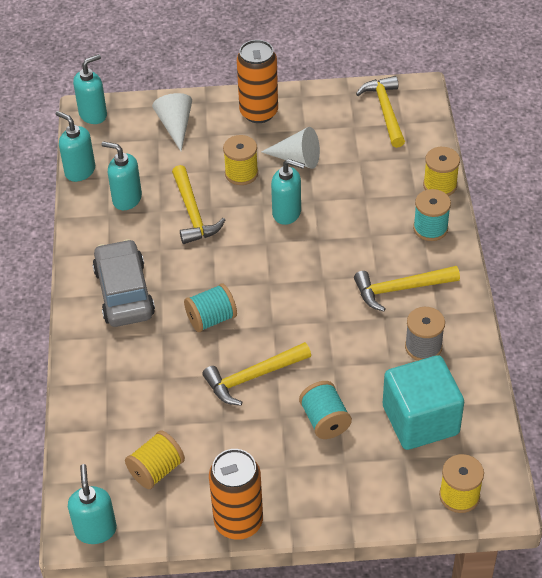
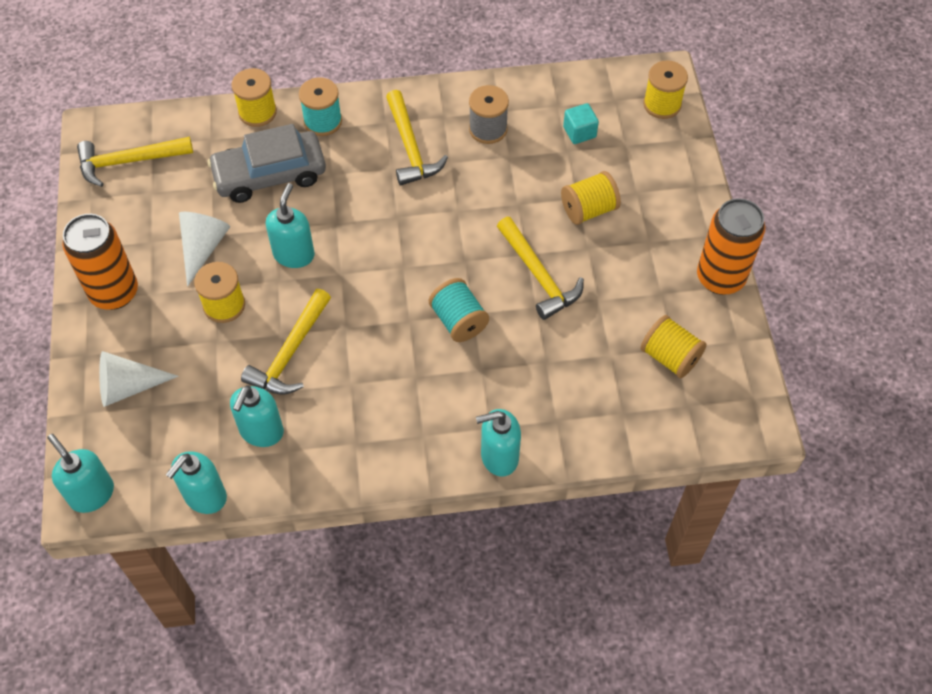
camera: 95 degrees left, 10 degrees up
turquoise soap dispenser [68,464,117,544] -> turquoise soap dispenser moved to [476,409,521,477]
grey car [92,239,155,327] -> grey car moved to [207,124,326,203]
yellow hammer [172,165,225,244] -> yellow hammer turned 135 degrees clockwise [241,289,331,395]
turquoise spool [299,381,352,439] -> yellow spool [561,171,621,225]
turquoise cube [383,355,464,450] -> turquoise cube [563,103,599,144], size x0.43

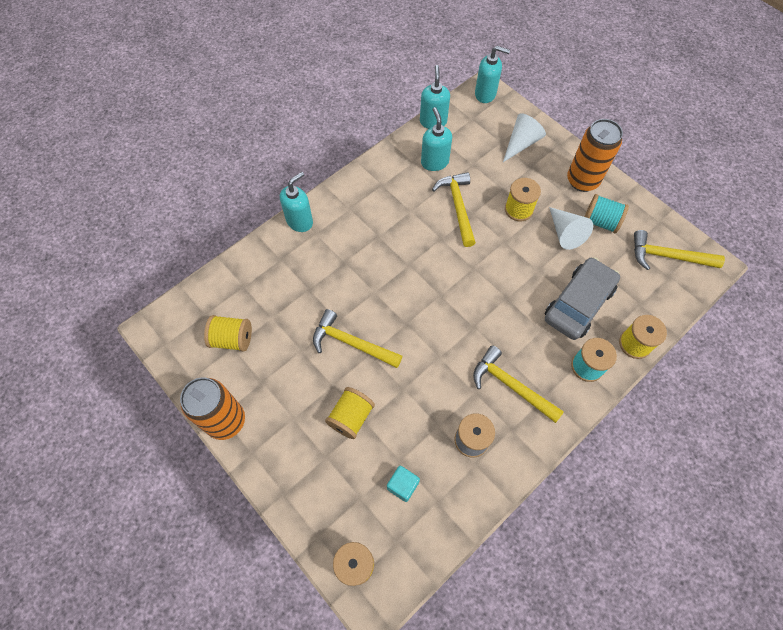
camera: 145 degrees right, 5 degrees up
yellow hammer [77,136,193,187] -> yellow hammer turned 120 degrees counterclockwise [634,230,725,270]
turquoise soap dispenser [266,183,315,268] -> none
turquoise spool [429,278,489,342] -> turquoise spool moved to [585,194,629,233]

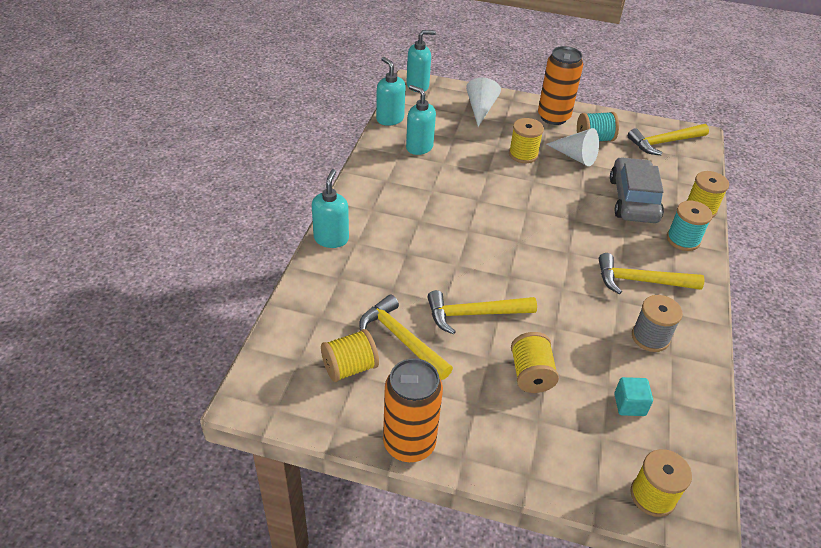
camera: 35 degrees left, 20 degrees down
yellow hammer [432,172,476,247] -> yellow hammer moved to [359,294,453,380]

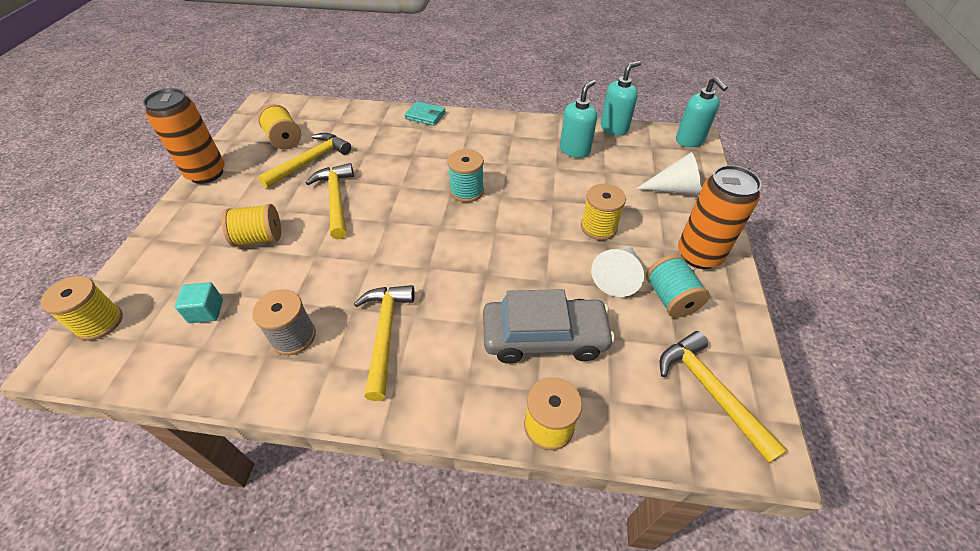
camera: 85 degrees right, 5 degrees up
turquoise soap dispenser [312,169,349,248] -> turquoise wallet [404,101,446,126]
turquoise spool [667,201,713,251] -> turquoise spool moved to [447,149,484,202]

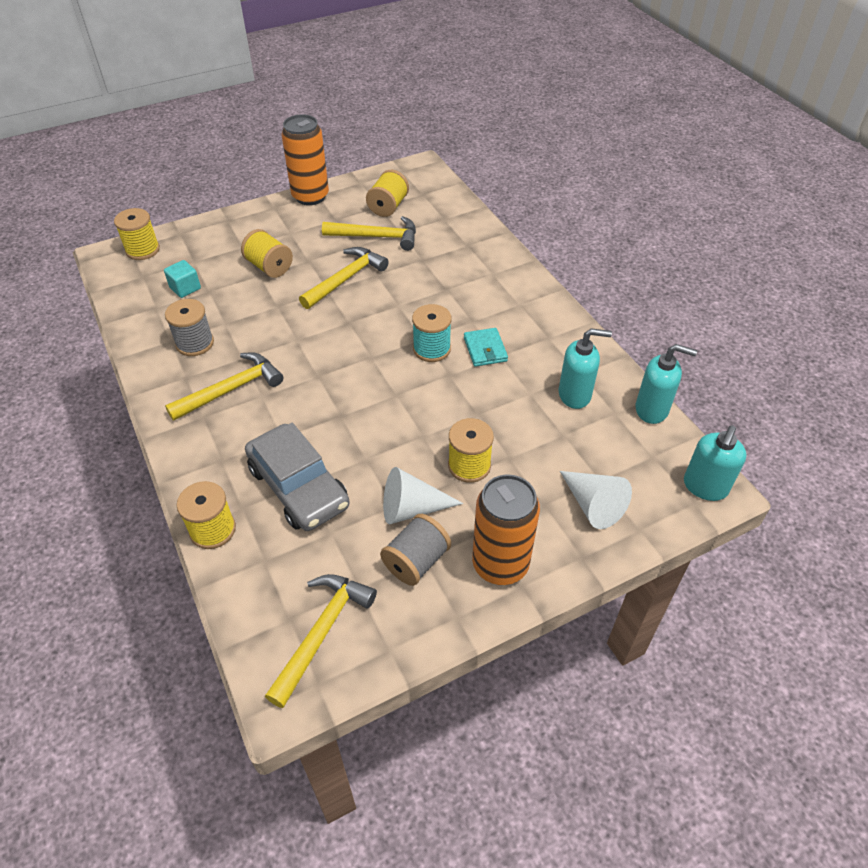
camera: 55 degrees right, 0 degrees up
turquoise wallet [404,101,446,126] -> turquoise wallet moved to [464,328,508,367]
turquoise spool [646,254,710,318] -> grey spool [380,514,451,586]

